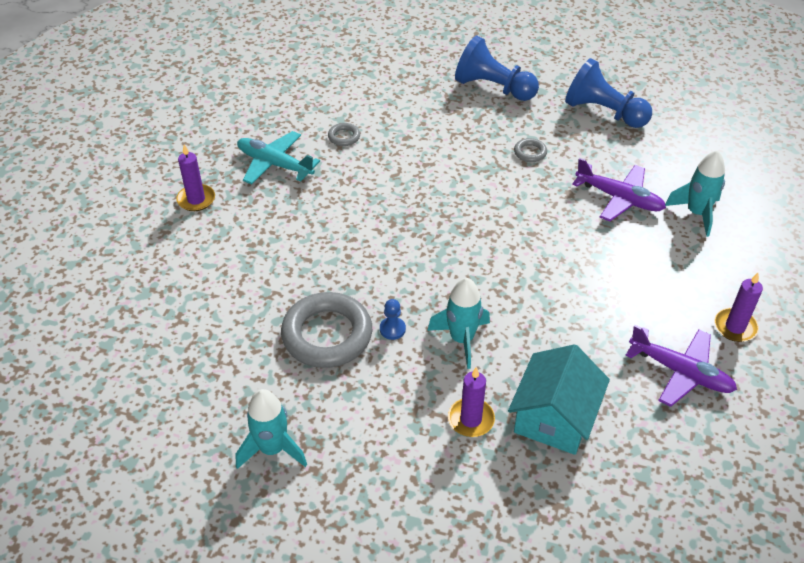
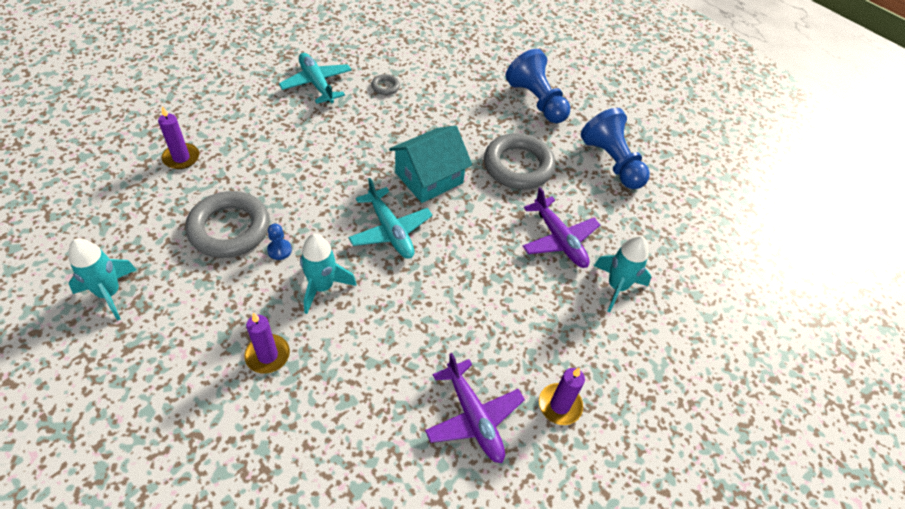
camera: 25 degrees right, 5 degrees up
purple candle [176,144,215,211] -> purple candle moved to [158,106,199,169]
turquoise house [508,344,610,455] -> turquoise house moved to [389,125,472,203]
grey ring [514,138,547,162] -> grey ring [484,133,555,189], size x2.31
none -> turquoise plane [348,178,433,259]

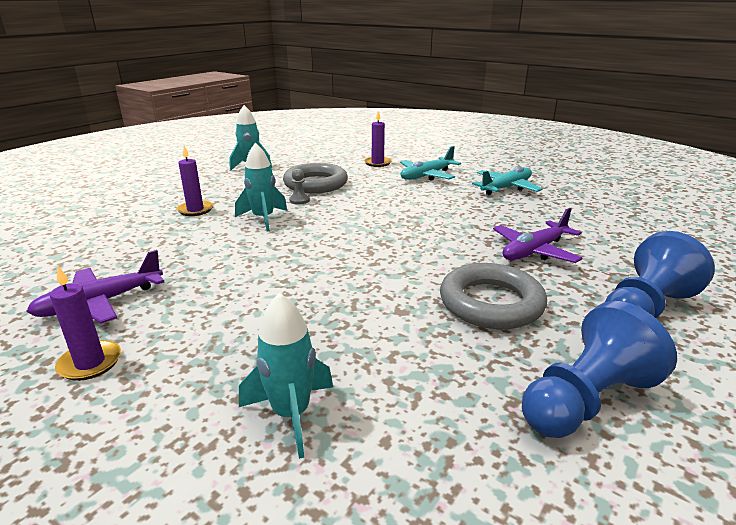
camera: 85 degrees right, 25 degrees down
blue pawn [267,224,292,260] -> grey pawn [289,169,310,205]
turquoise plane [348,178,433,259] -> turquoise plane moved to [400,146,461,181]
grey ring [371,74,400,95] -> none
turquoise house [389,125,472,203] -> none
purple plane [523,187,600,268] -> purple plane moved to [493,208,583,263]

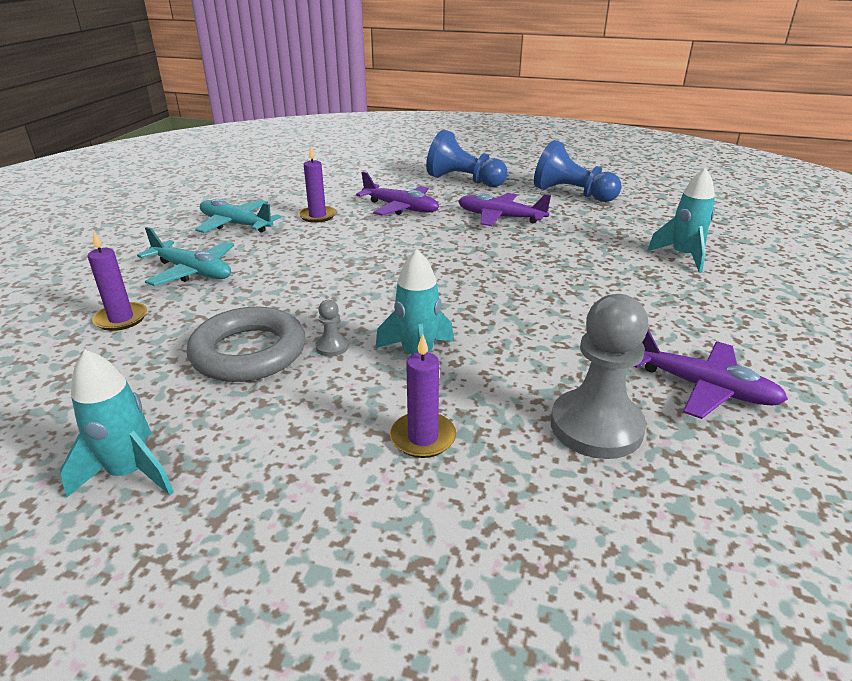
camera: 110 degrees left, 5 degrees up
purple candle [50,266,121,381] -> purple candle moved to [298,146,336,223]
grey ring [440,263,547,329] -> purple plane [458,193,551,226]
none -> grey pawn [551,294,649,459]

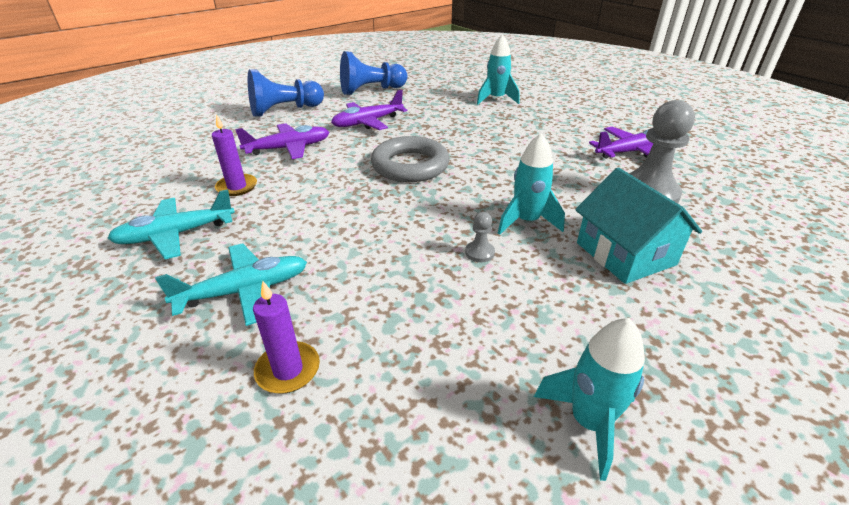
camera: 55 degrees left, 5 degrees up
grey ring [187,307,306,382] -> grey ring moved to [371,136,450,182]
purple candle [390,334,456,458] -> turquoise house [575,167,702,284]

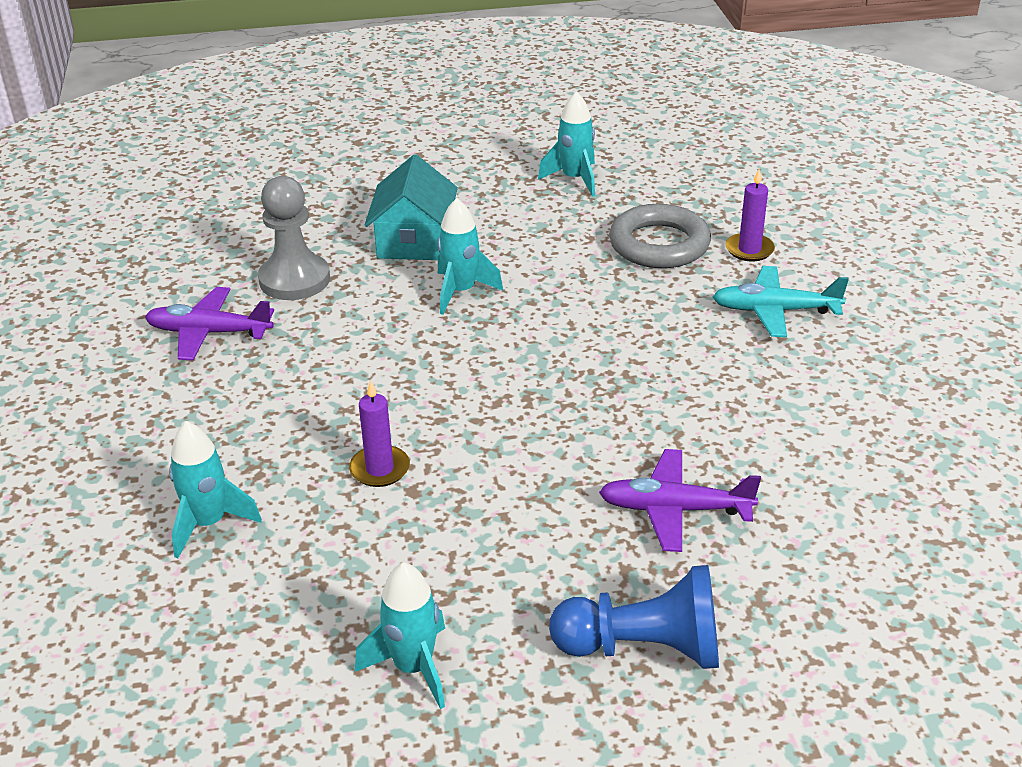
camera: 150 degrees left, 0 degrees up
turquoise plane [107,189,235,259] -> none
purple candle [212,114,257,196] -> purple candle moved to [349,380,410,487]
purple plane [331,90,408,130] -> none
blue pawn [340,51,407,95] -> turquoise rocket [355,562,445,709]
grey ring [371,136,450,182] -> grey ring moved to [609,204,711,268]
grey pawn [465,212,495,262] -> none

